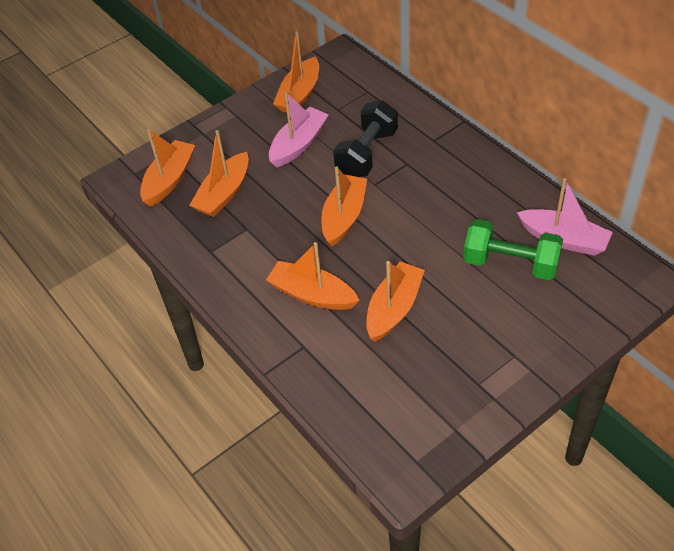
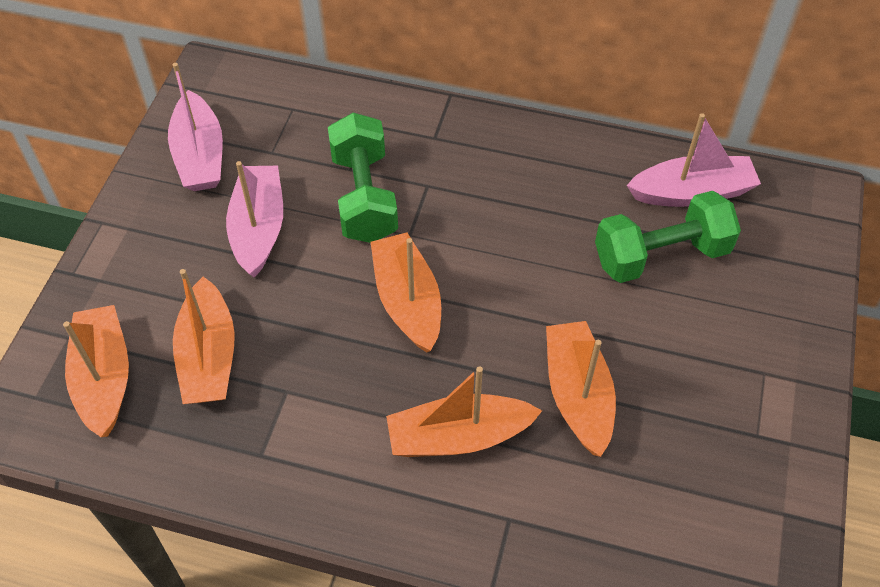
camera: 40 degrees left, 5 degrees up
orange boat [273,31,319,113] -> pink boat [168,63,223,191]
black dumbbell [333,100,398,177] -> green dumbbell [328,113,398,243]

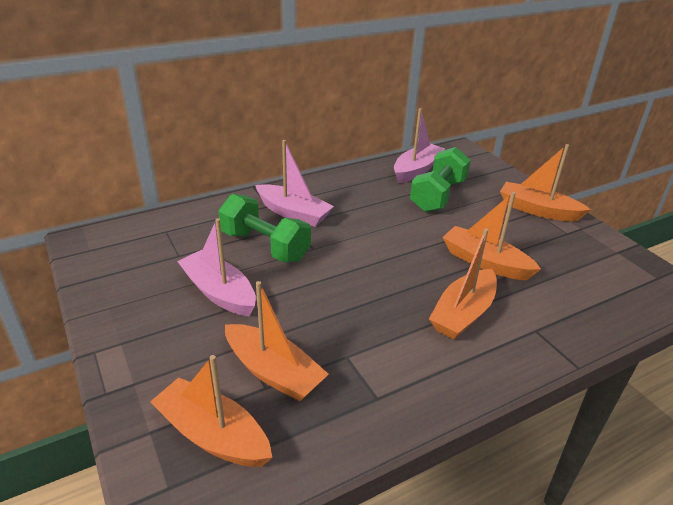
camera: 45 degrees left, 20 degrees down
pink boat [168,63,223,191] -> pink boat moved to [255,140,334,227]
orange boat [370,232,441,353] -> orange boat moved to [500,144,591,222]

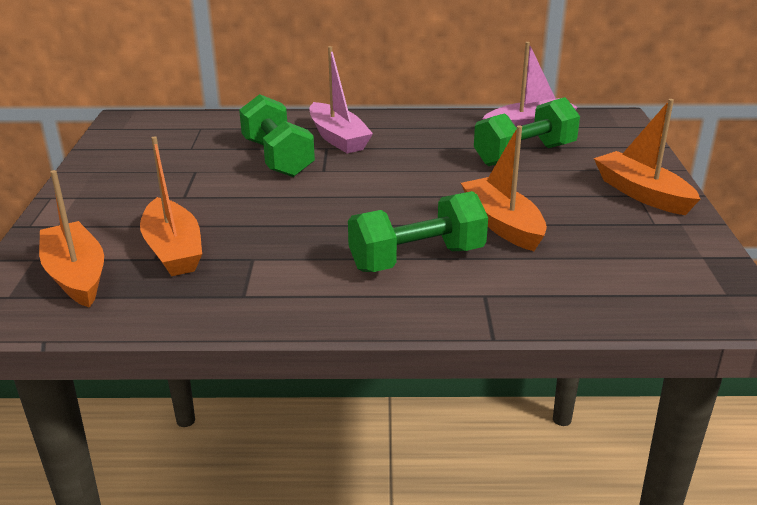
camera: 30 degrees right, 5 degrees down
pink boat [177,218,256,316] -> none
orange boat [429,228,497,339] -> green dumbbell [348,191,488,272]

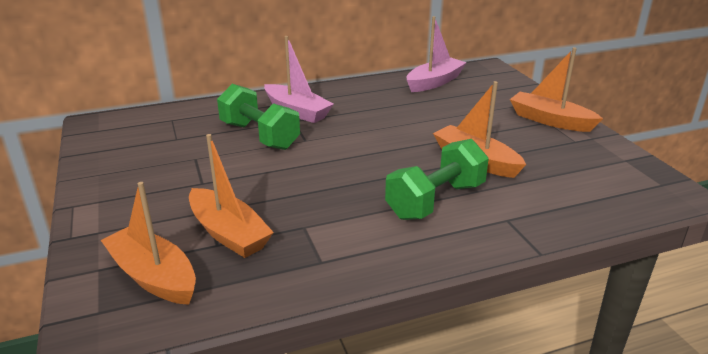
camera: 20 degrees left, 0 degrees up
green dumbbell [474,97,580,166] -> none

